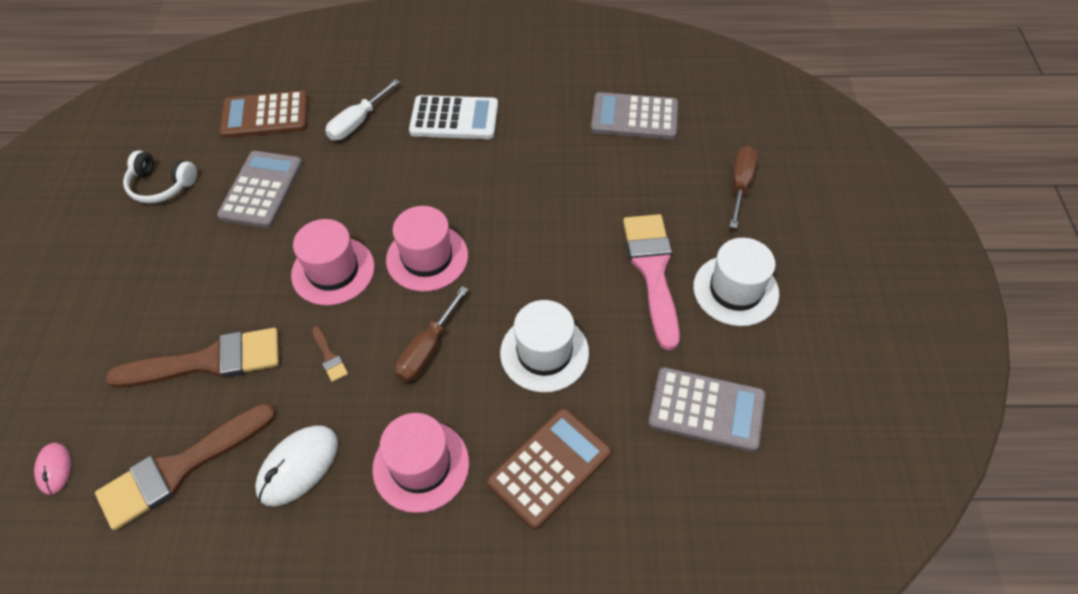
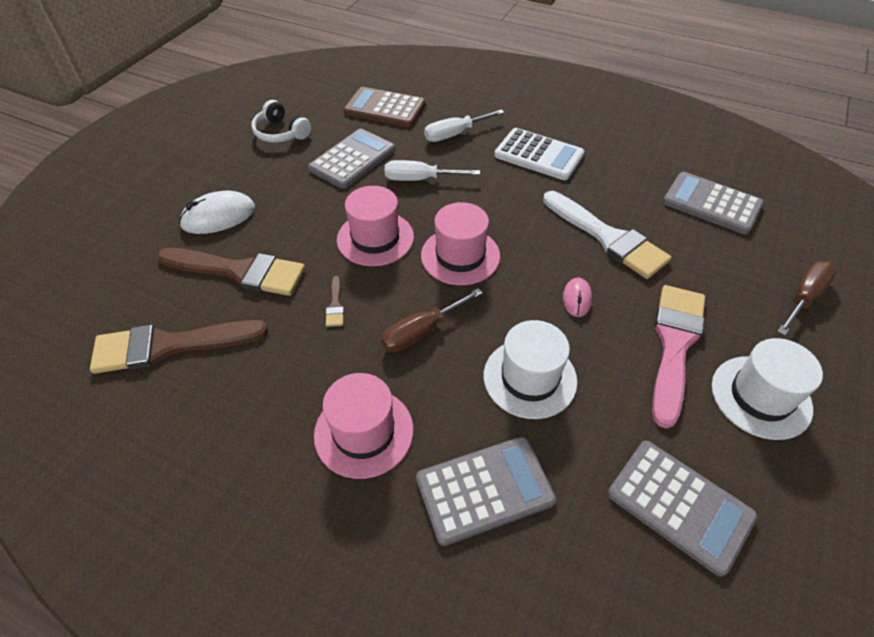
camera: 25 degrees right, 5 degrees down
pink mouse [34,443,71,495] -> pink mouse moved to [563,278,592,317]
white mouse [255,425,338,506] -> white mouse moved to [179,191,255,234]
brown calculator [487,408,611,530] -> grey calculator [416,437,556,546]
none -> white screwdriver [385,160,480,181]
none -> white brush [543,191,671,279]

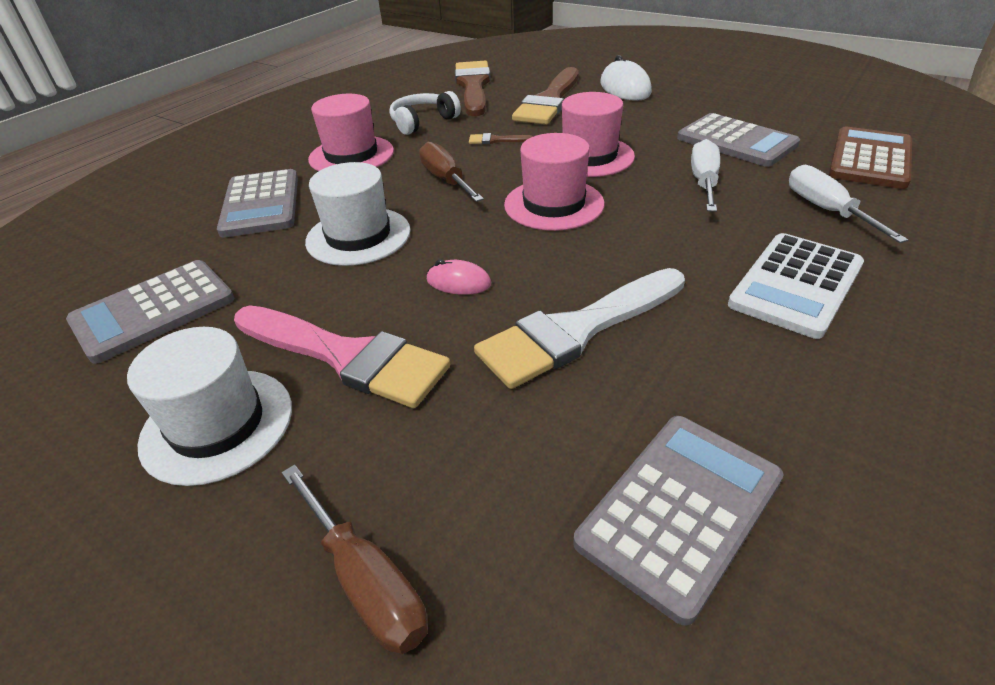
camera: 100 degrees right, 10 degrees down
white headphones [251,100,311,143] -> white headphones moved to [389,91,461,135]

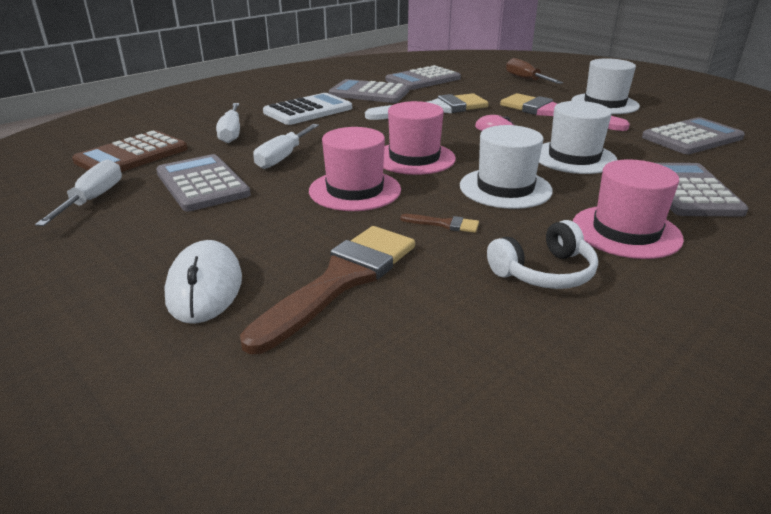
camera: 170 degrees left, 10 degrees down
brown screwdriver [419,142,484,202] -> white hat [460,125,553,209]
brown brush [455,61,491,116] -> none
none -> white screwdriver [35,159,122,226]
none -> grey calculator [329,79,409,103]

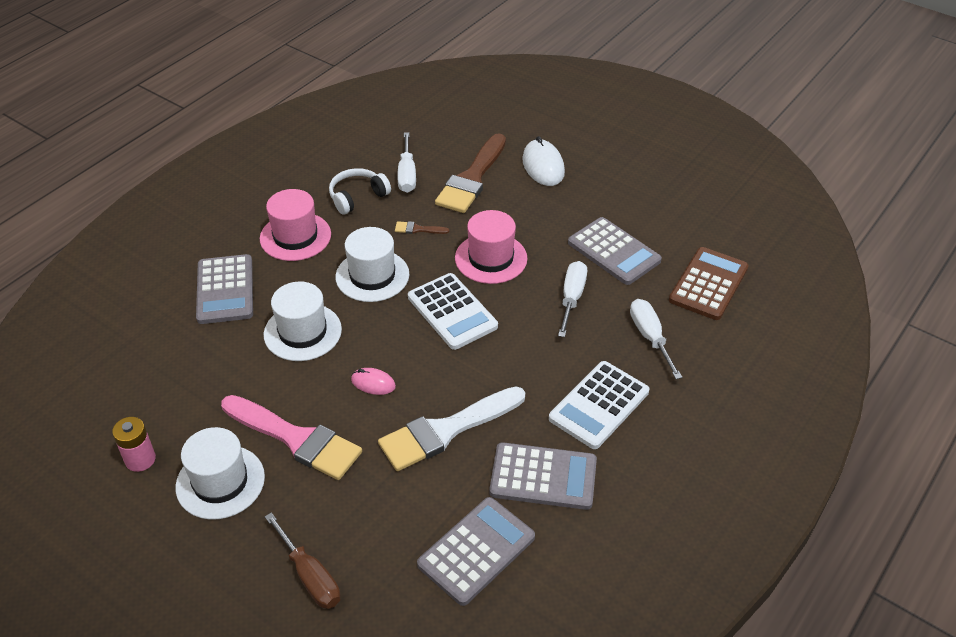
camera: 170 degrees right, 15 degrees up
white screwdriver [35,159,122,226] -> white screwdriver moved to [397,132,416,193]
pink hat [383,101,456,175] -> white calculator [408,273,498,350]
grey calculator [642,117,745,154] -> none
none -> pink battery [112,417,156,472]

